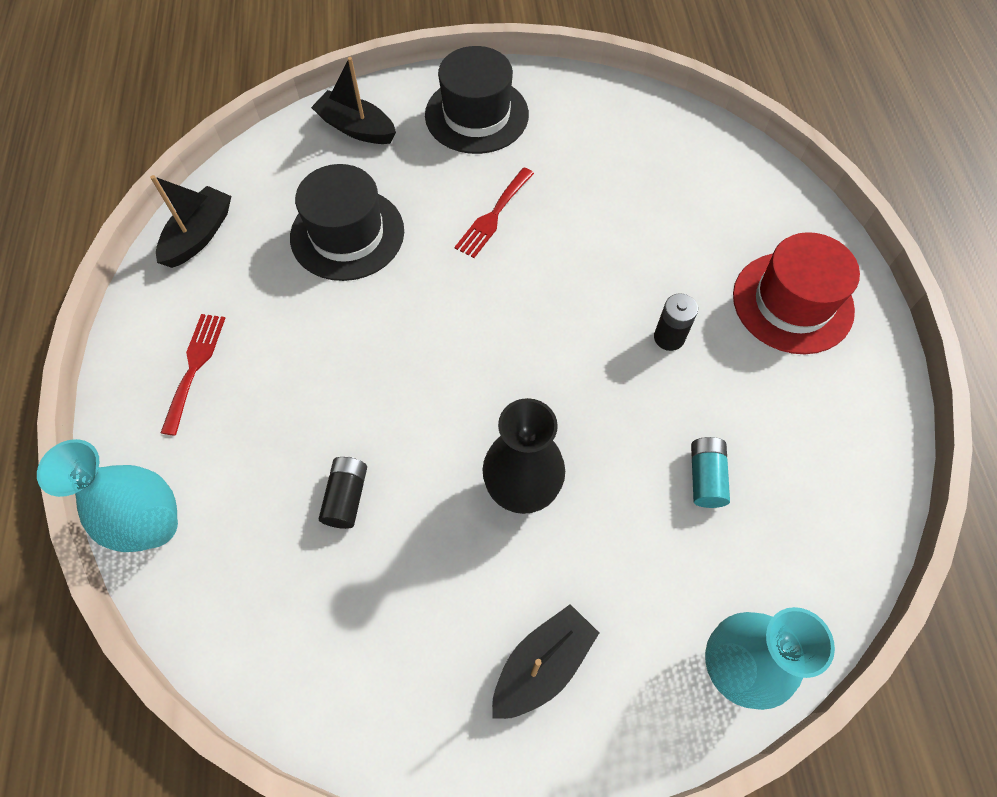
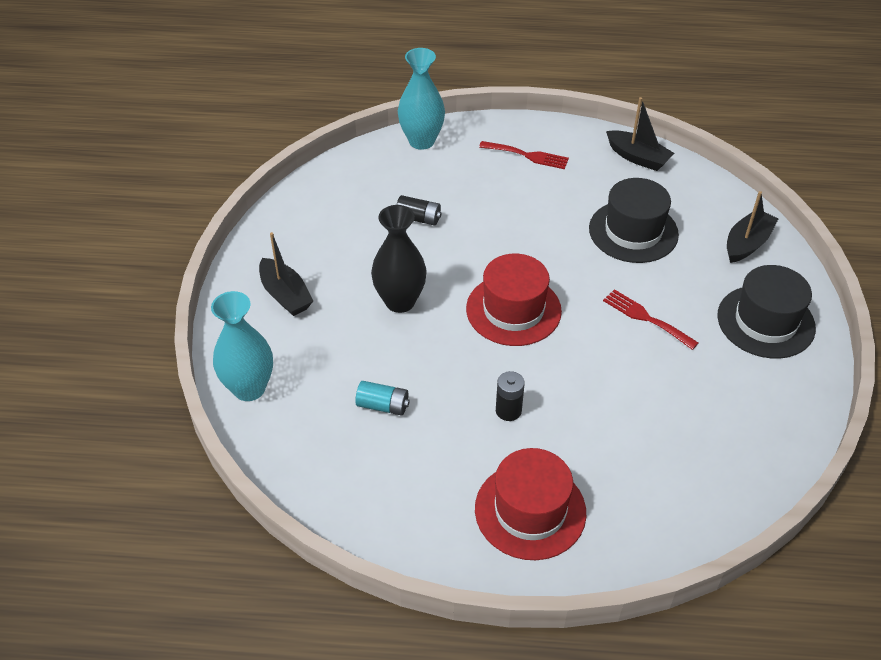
camera: 100 degrees right, 15 degrees down
none -> red hat [466,254,562,346]

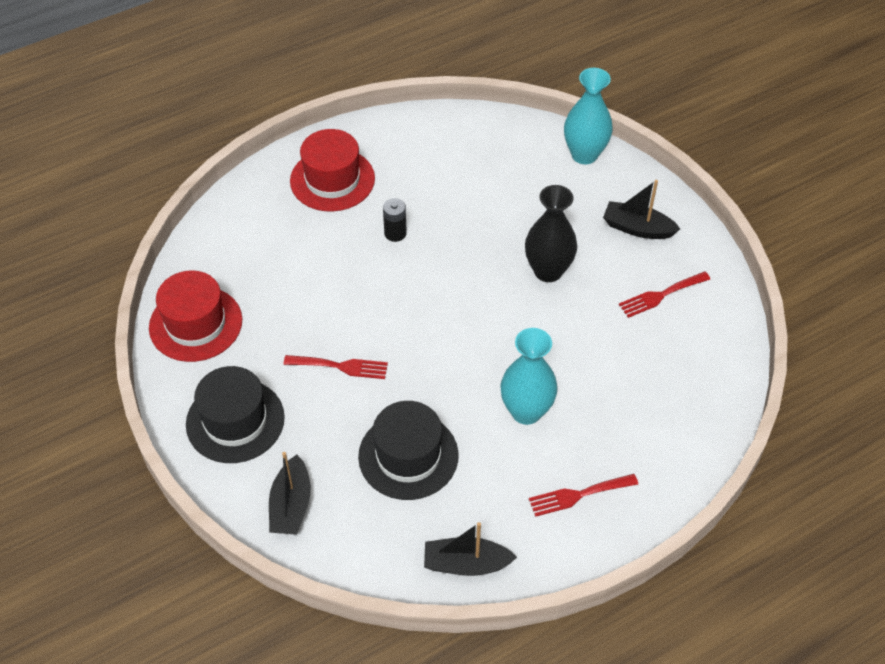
camera: 145 degrees right, 5 degrees up
turquoise battery [355,381,410,416] -> none
black battery [396,195,441,226] -> none
turquoise vase [398,48,445,150] -> turquoise vase moved to [500,328,558,425]
red hat [466,254,562,346] -> red hat moved to [149,271,242,362]
none -> red fork [619,272,710,318]

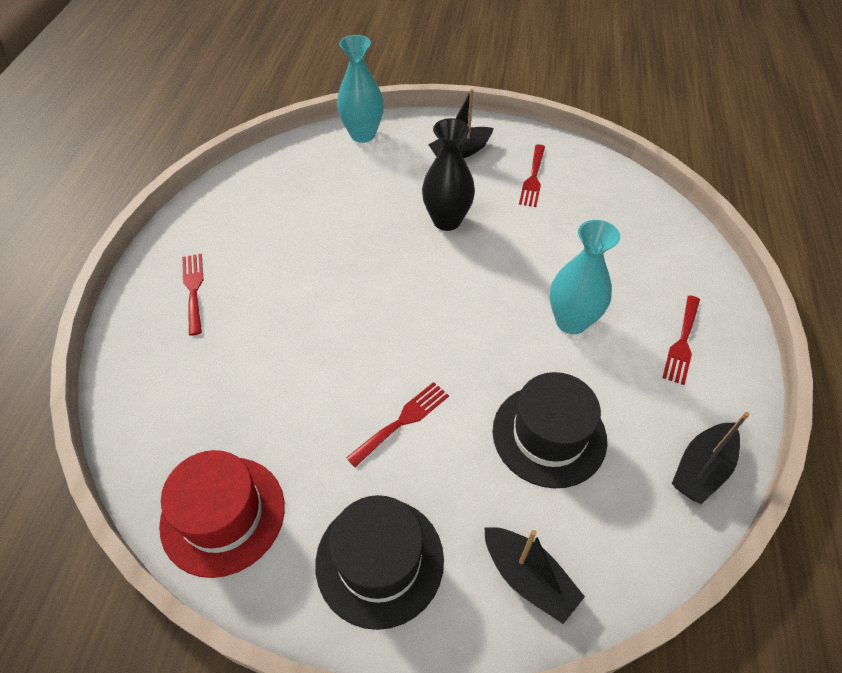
camera: 50 degrees left, 0 degrees up
red hat [290,129,375,212] -> red fork [182,254,204,336]
black battery [383,198,407,242] -> none

